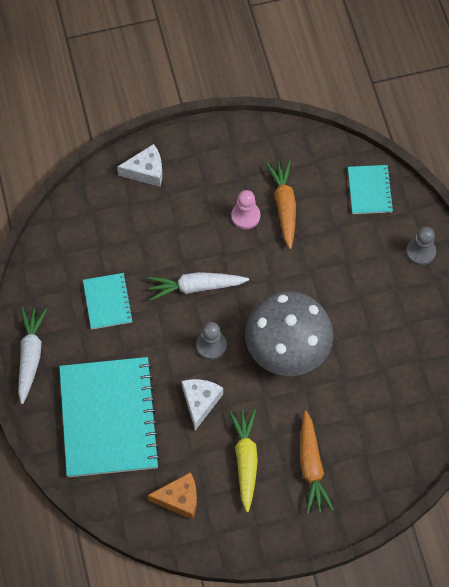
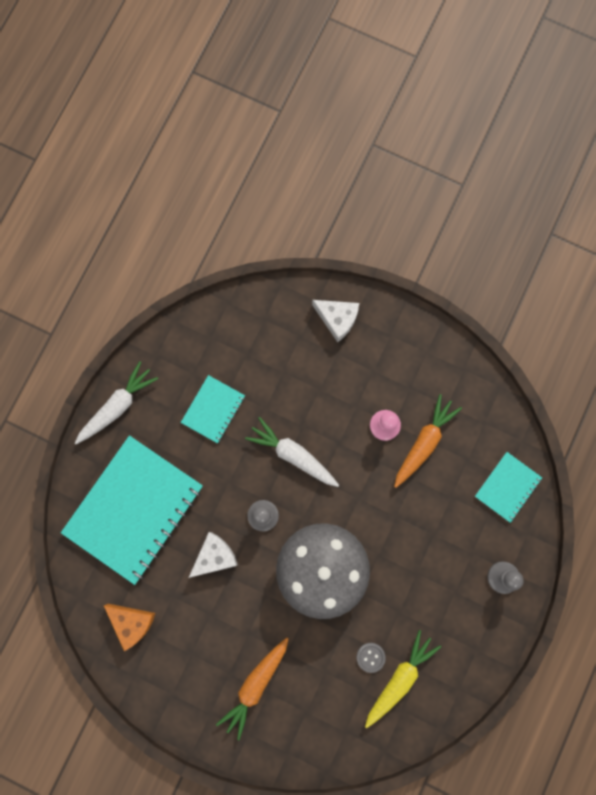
camera: 40 degrees right, 15 degrees up
yellow carrot [229,409,258,512] -> yellow carrot moved to [365,630,442,728]
none -> grey button [357,643,386,673]

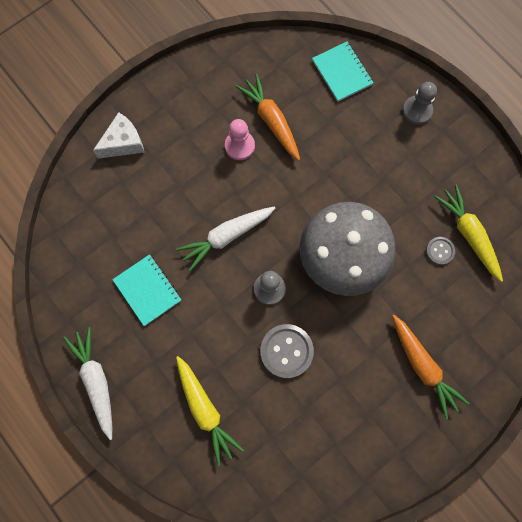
camera: 65 degrees left, 5 degrees down
turquoise notebook [61,436,203,585] -> yellow carrot [176,356,244,466]
orange cheese [104,604,155,651] -> none
white cheese [189,532,238,578] -> grey button [260,324,314,378]

